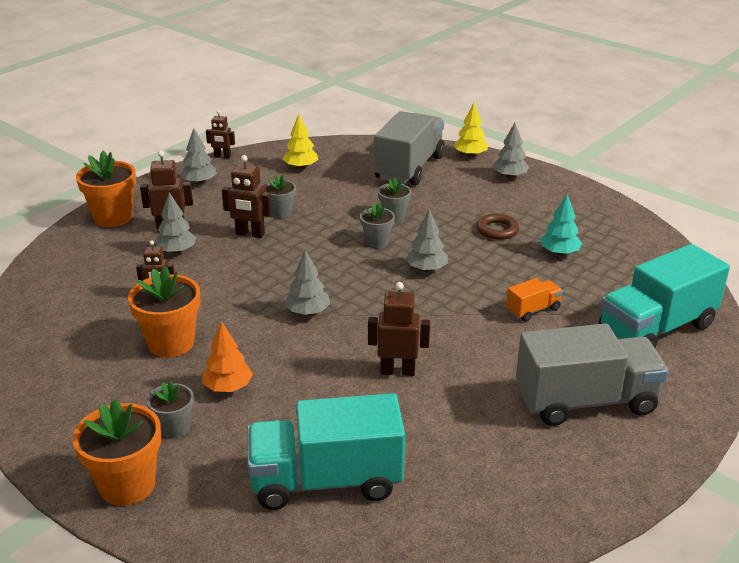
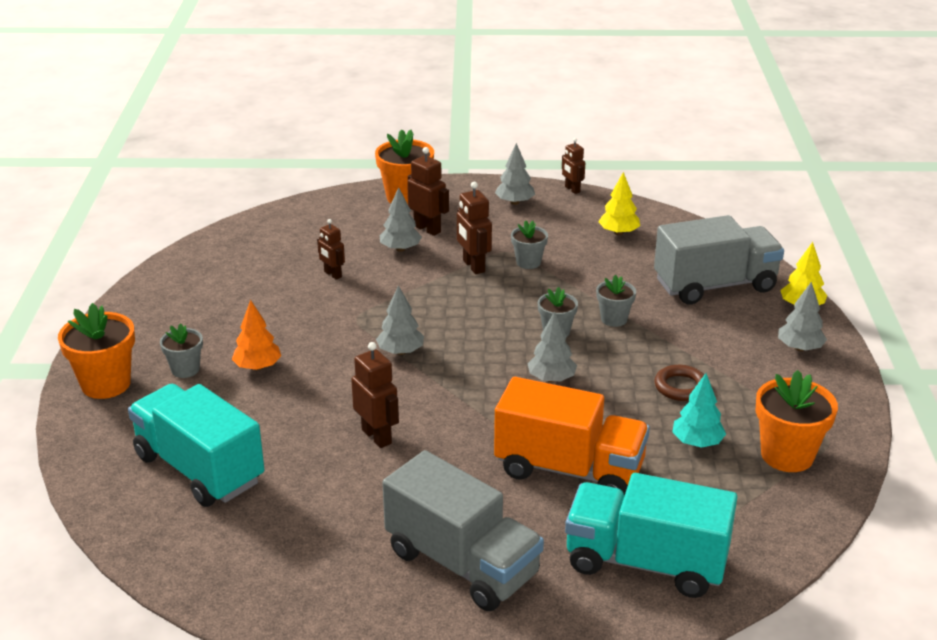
camera: 50 degrees right, 0 degrees up
orange flower pot [128,267,200,357] -> orange flower pot moved to [756,370,838,472]
orange truck [506,278,563,322] -> orange truck [494,377,650,496], size x2.19

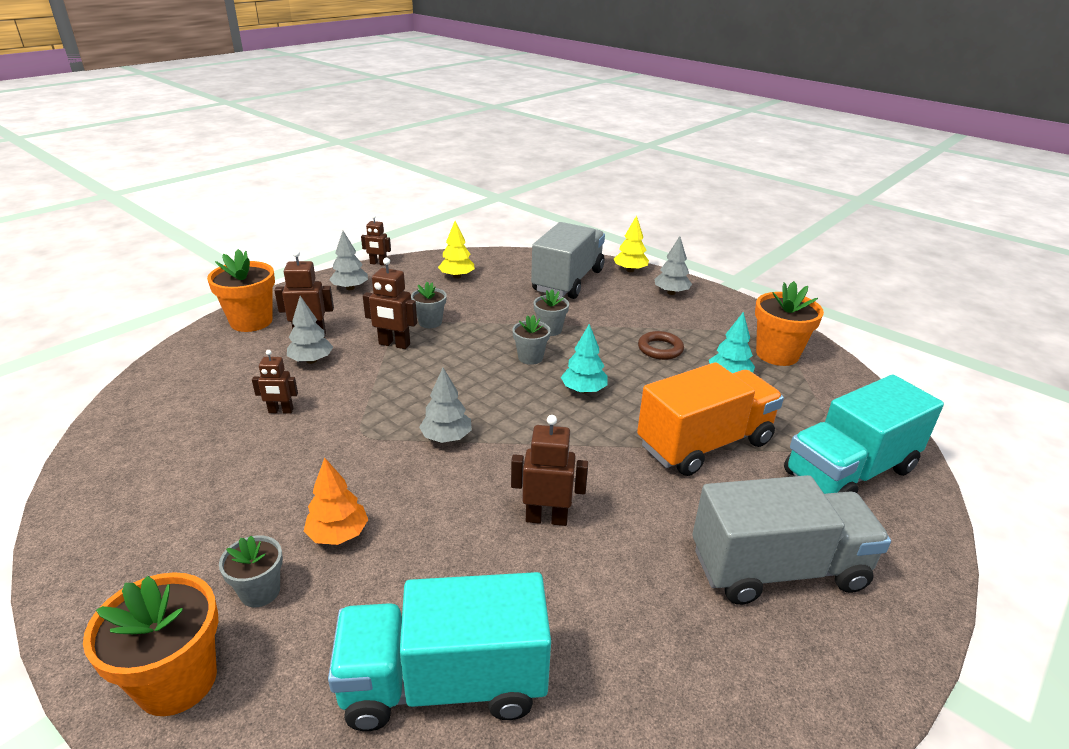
camera: 50 degrees left, 0 degrees up
grey tree [527,311,577,382] -> turquoise tree [561,324,608,394]

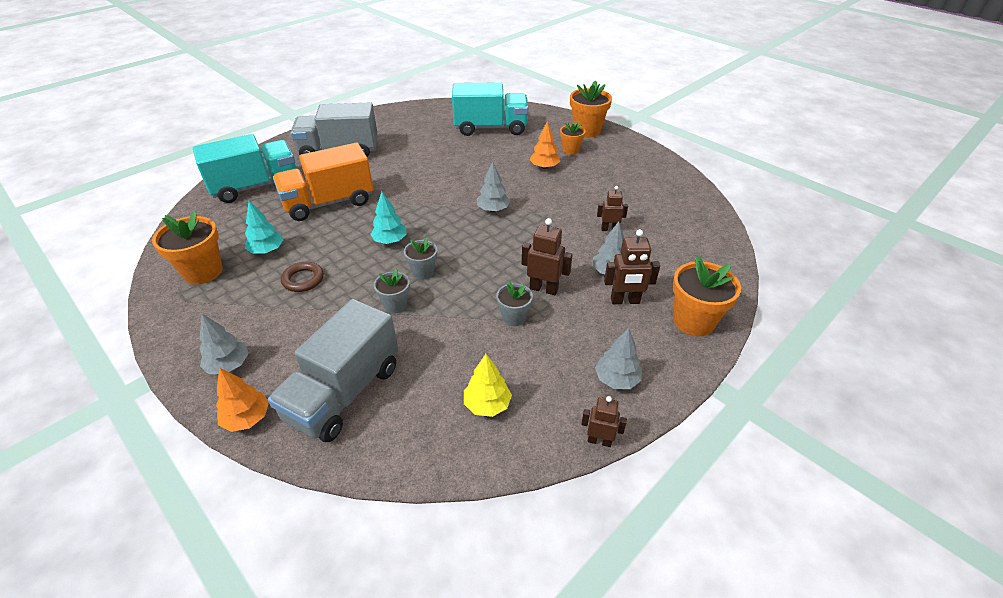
camera: 175 degrees left, 10 degrees up
grey flower pot [219,535,283,607] -> orange flower pot [560,121,586,155]
brown robot [511,415,588,526] -> none
yellow tree [614,215,649,272] -> orange tree [216,368,269,432]

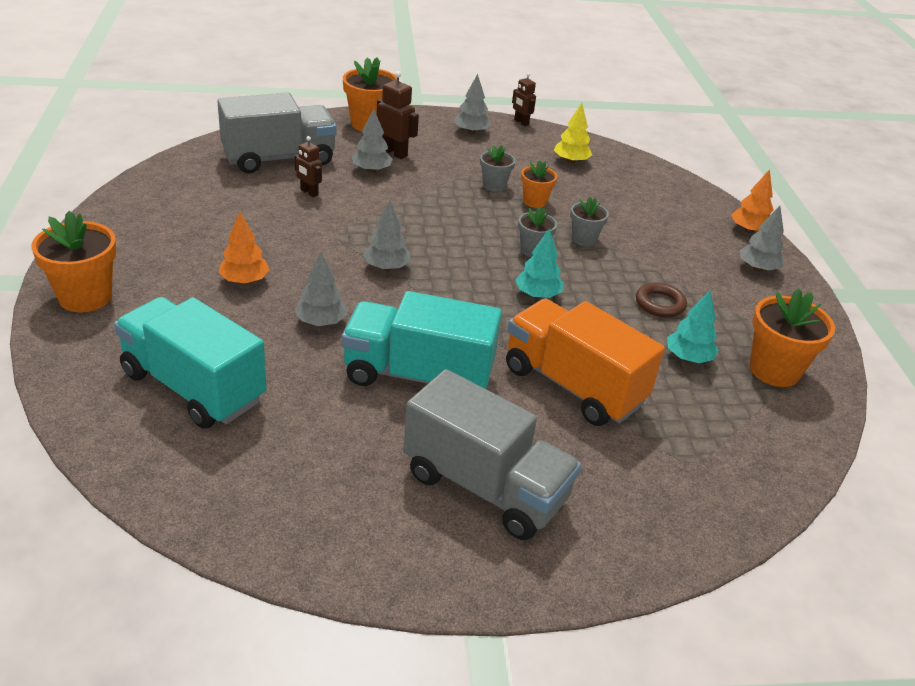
camera: 145 degrees left, 5 degrees down
turquoise truck [193,134,296,203] -> turquoise truck moved to [342,291,502,389]
grey truck [268,299,398,442] -> grey truck moved to [217,93,337,173]
orange truck [273,143,373,221] -> orange truck turned 150 degrees counterclockwise [506,299,665,426]
brown robot [522,218,573,295] -> none
orange flower pot [560,121,586,155] -> orange flower pot moved to [521,160,557,208]
none -> grey tree [295,252,347,326]

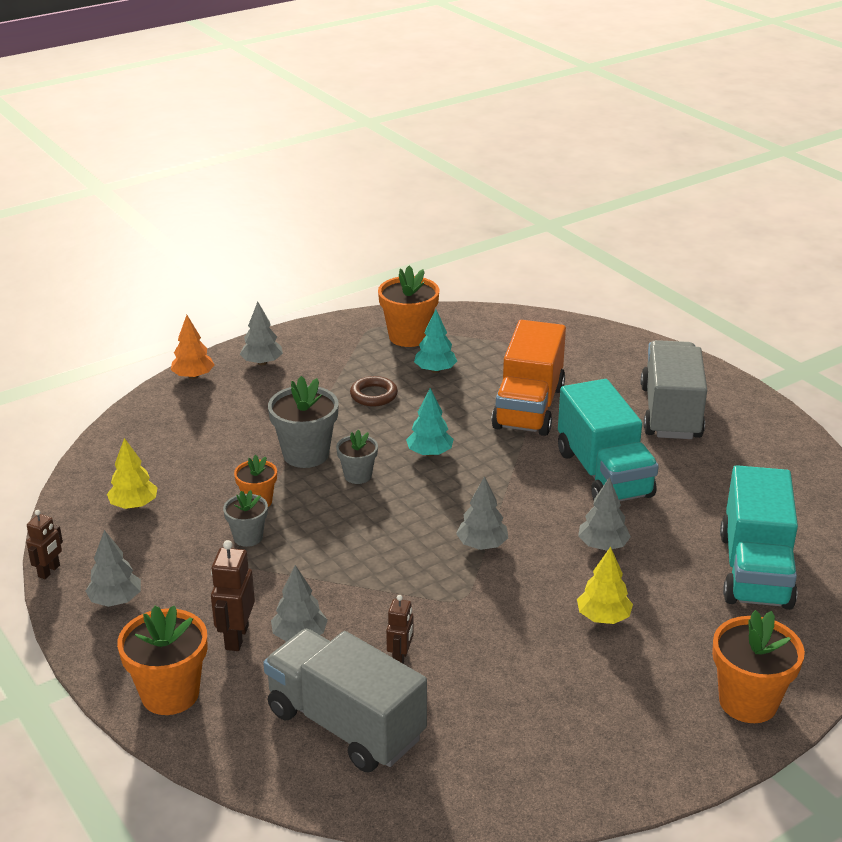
camera: 115 degrees left, 5 degrees down
orange tree [218,211,270,284] -> yellow tree [577,547,633,624]
grey flower pot [570,196,609,246] -> grey flower pot [268,376,339,468], size x1.71

